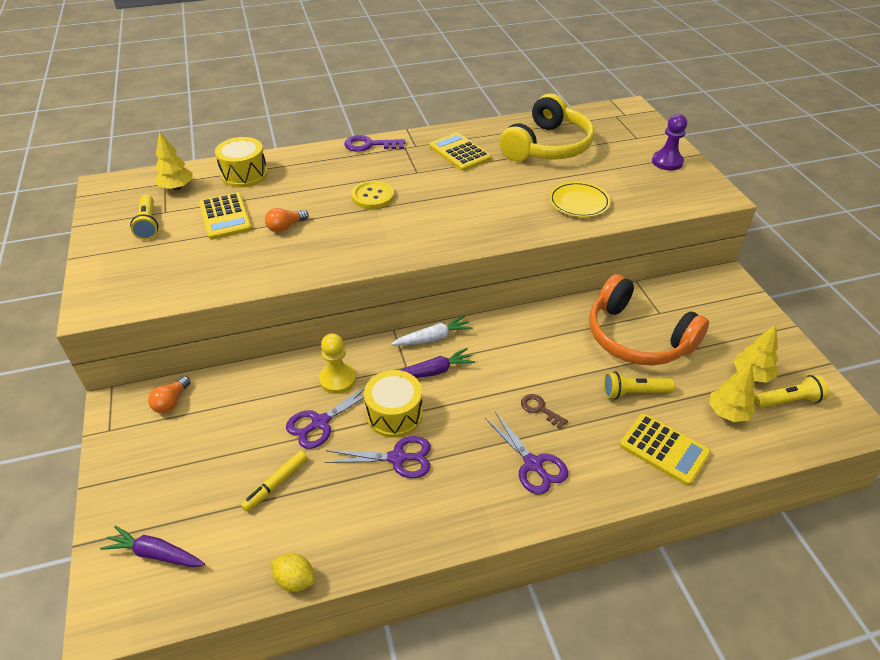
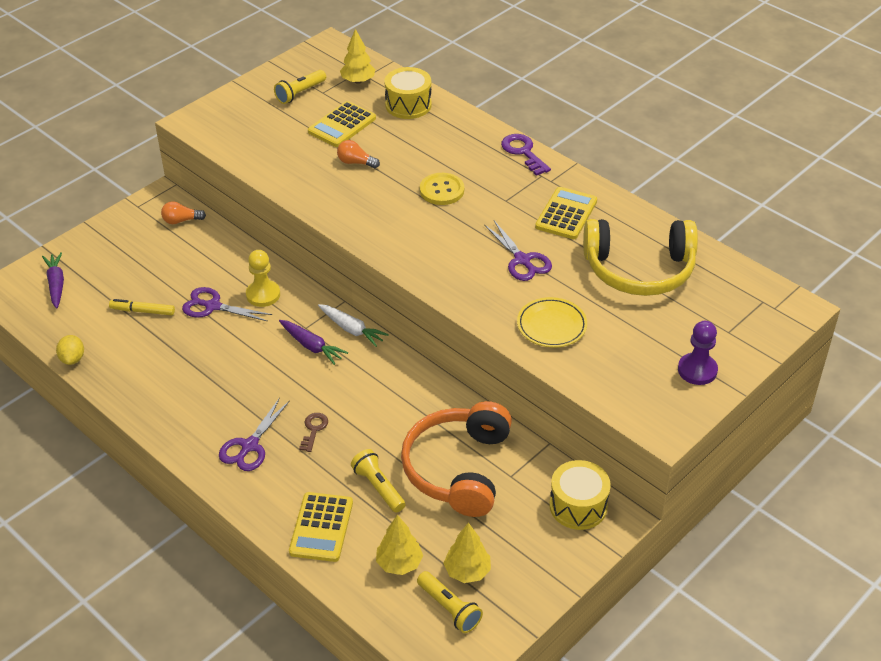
camera: 60 degrees right, 0 degrees up
purple scissors [325,436,431,479] -> purple scissors moved to [484,221,552,281]
yellow drum [364,370,423,438] -> yellow drum moved to [549,460,611,530]

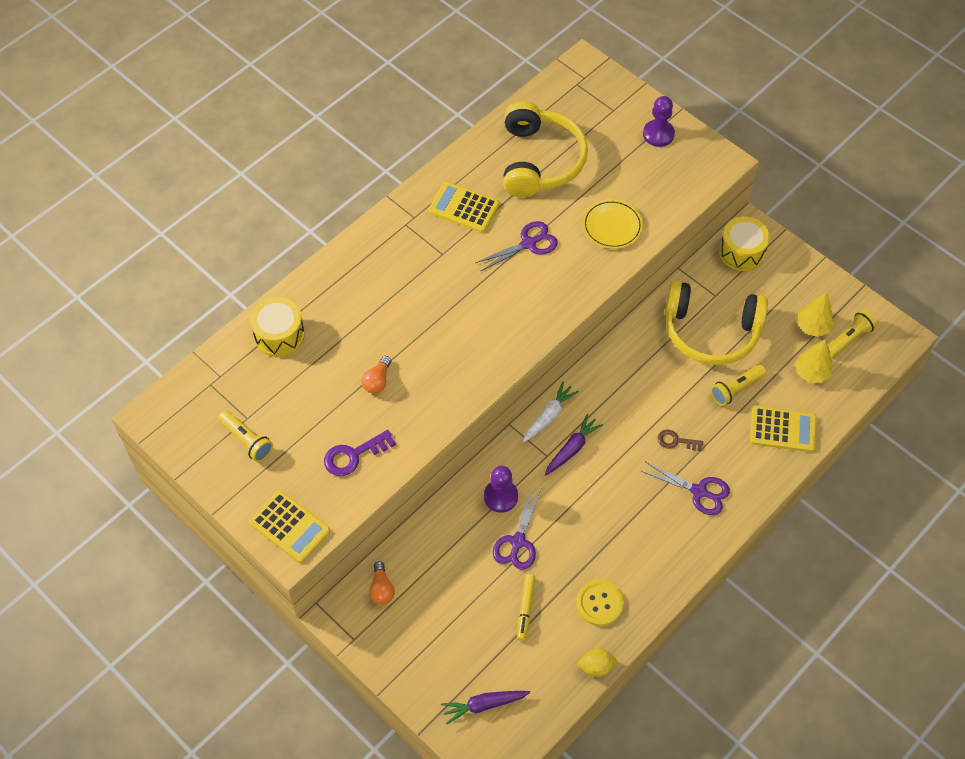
camera: 90 degrees left, 15 degrees up
yellow pawn [246,250,280,307] -> purple pawn [484,466,518,513]
yellow calculator [308,101,376,147] -> yellow calculator moved to [250,490,330,563]
yellow tree [340,29,375,84] -> none
orange headphones [401,401,512,517] -> yellow headphones [665,281,768,365]
yellow button [420,173,464,205] -> yellow button moved to [576,580,624,626]
purple key [501,134,551,176] -> purple key moved to [324,430,396,476]

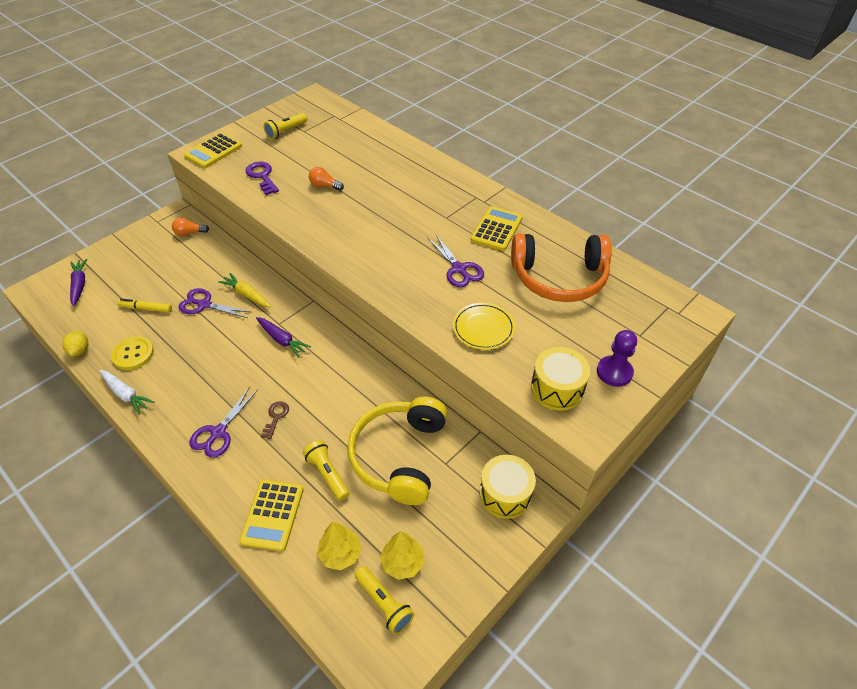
camera: 90 degrees right, 10 degrees down
yellow drum [250,297,305,357] -> yellow drum moved to [531,347,590,411]
purple pawn [484,466,518,513] -> yellow carrot [218,273,271,307]
yellow headphones [503,101,588,197] -> orange headphones [511,234,612,302]
white carrot [523,381,579,443] -> white carrot moved to [100,370,154,415]

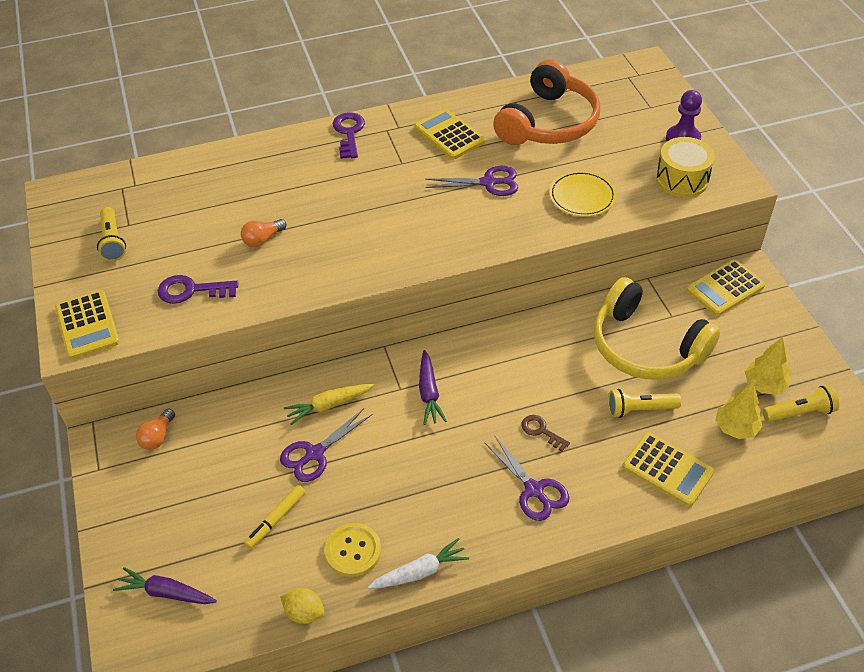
camera: 60 degrees left, 0 degrees up
purple carrot [256,317,311,358] -> purple carrot turned 105 degrees clockwise [419,350,447,425]
yellow drum [480,455,536,519] -> yellow calculator [687,260,765,316]
none -> purple key [332,112,365,159]

